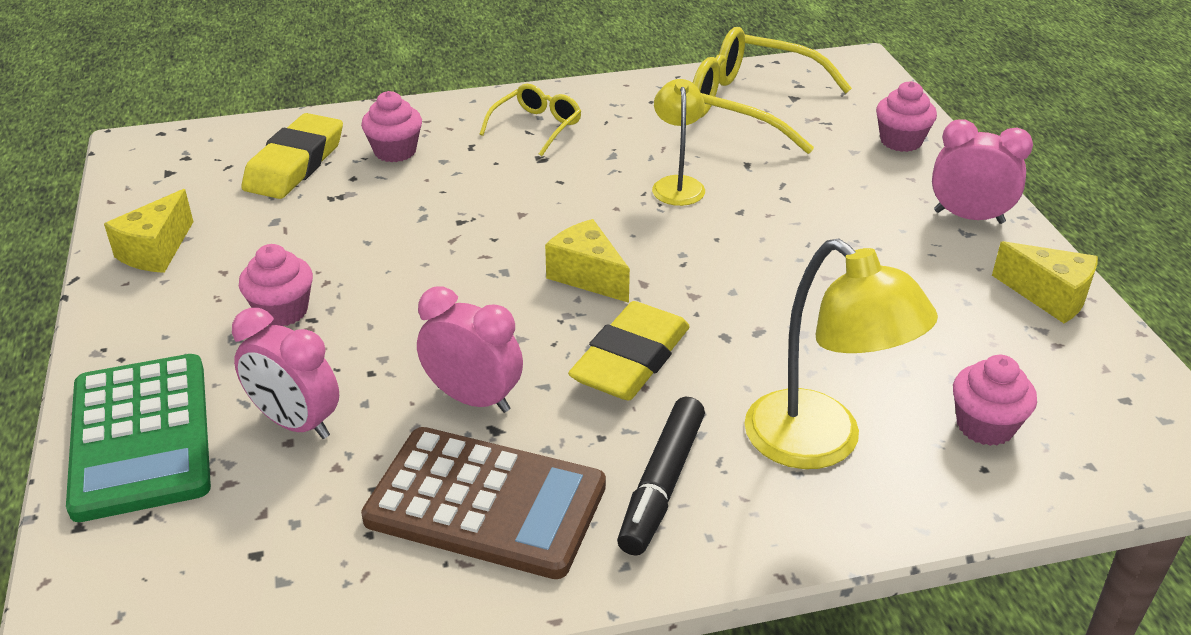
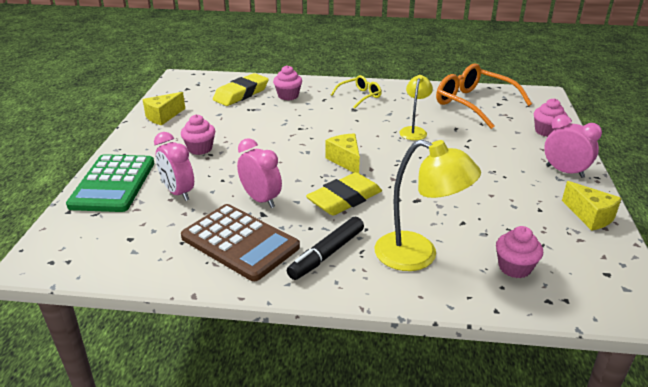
camera: 20 degrees right, 5 degrees down
yellow glasses [693,27,852,154] -> orange glasses [436,63,532,129]
yellow lamp [744,239,938,469] -> yellow lamp turned 45 degrees counterclockwise [375,140,481,271]

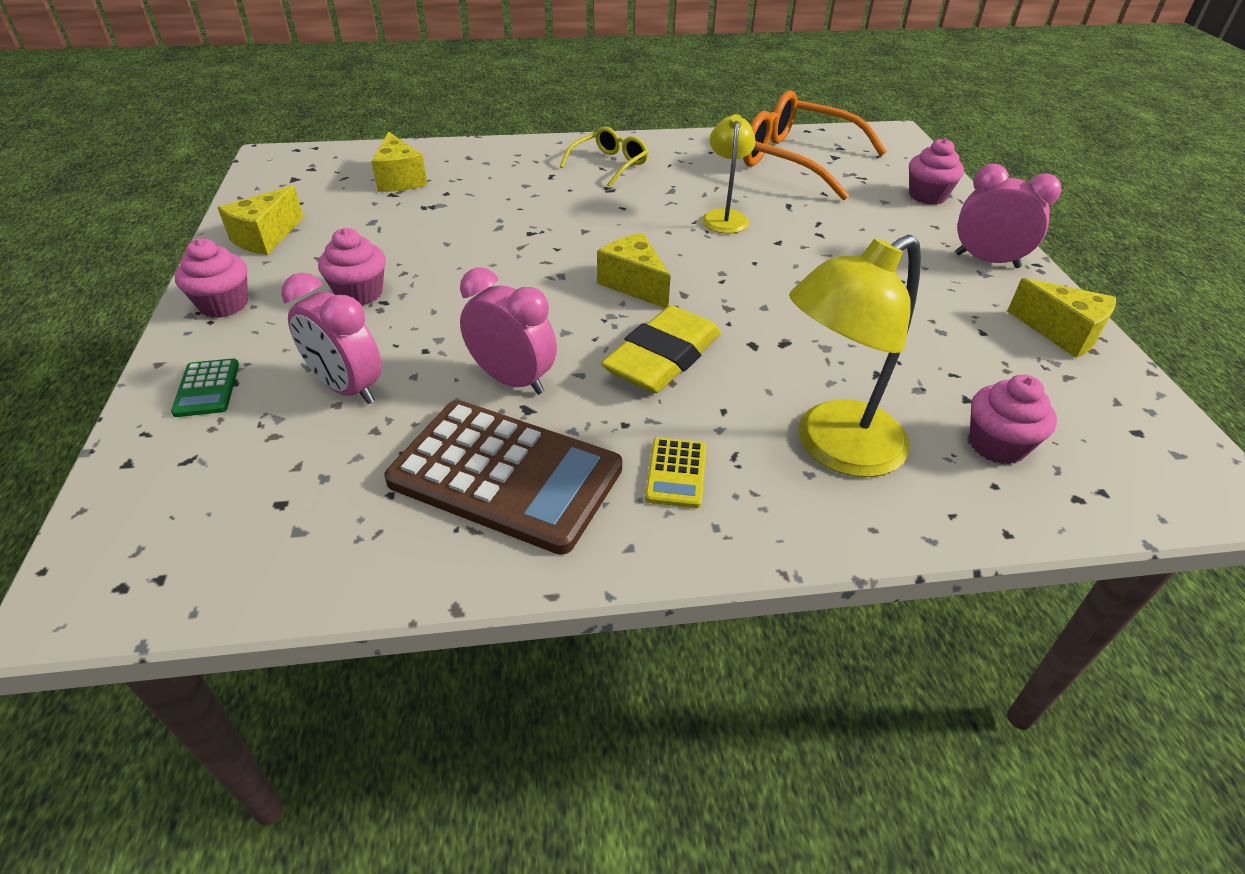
camera: 15 degrees left, 10 degrees up
green calculator [66,154,154,212] -> green calculator [171,359,239,417], size x0.42
yellow eraser [213,73,269,106] -> yellow cheese [371,131,428,192]
pink cupcake [273,65,302,100] -> pink cupcake moved to [174,239,248,318]
black marker [287,217,364,280] -> yellow calculator [645,437,706,508]
yellow lamp [375,140,481,271] -> yellow lamp turned 135 degrees clockwise [789,235,921,477]

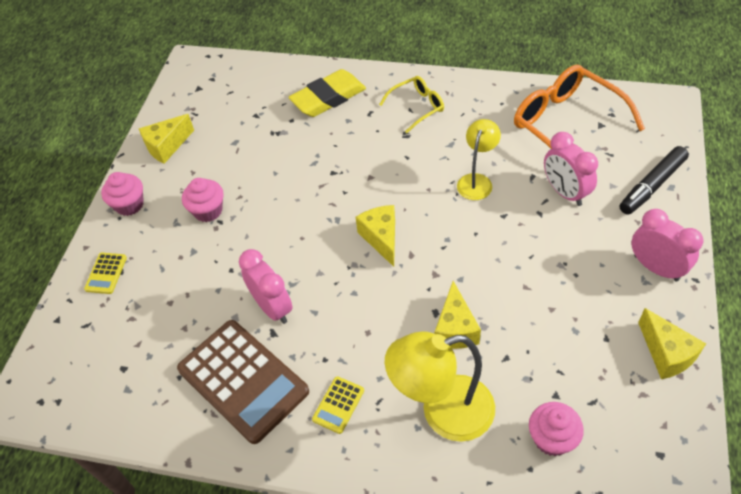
camera: 25 degrees right, 10 degrees up
green calculator [171,359,239,417] -> yellow calculator [84,253,127,294]
pink clock [281,273,382,404] -> pink clock moved to [544,132,598,206]
yellow cheese [371,131,428,192] -> yellow cheese moved to [435,281,481,349]
yellow eraser [601,306,721,393] -> yellow eraser moved to [288,69,366,117]
pink cupcake [909,138,964,205] -> black marker [619,146,689,215]

